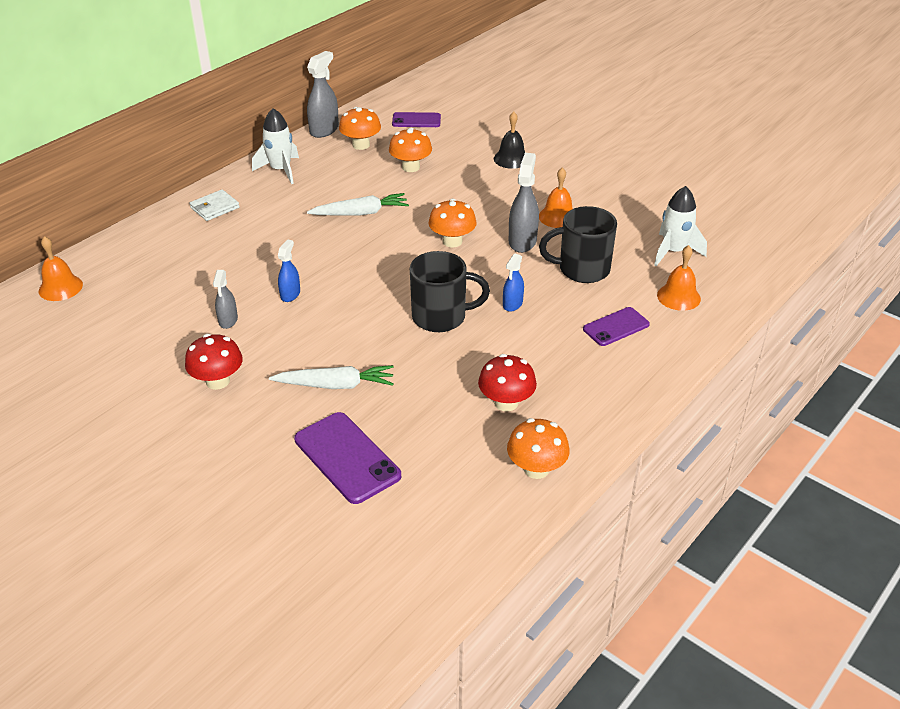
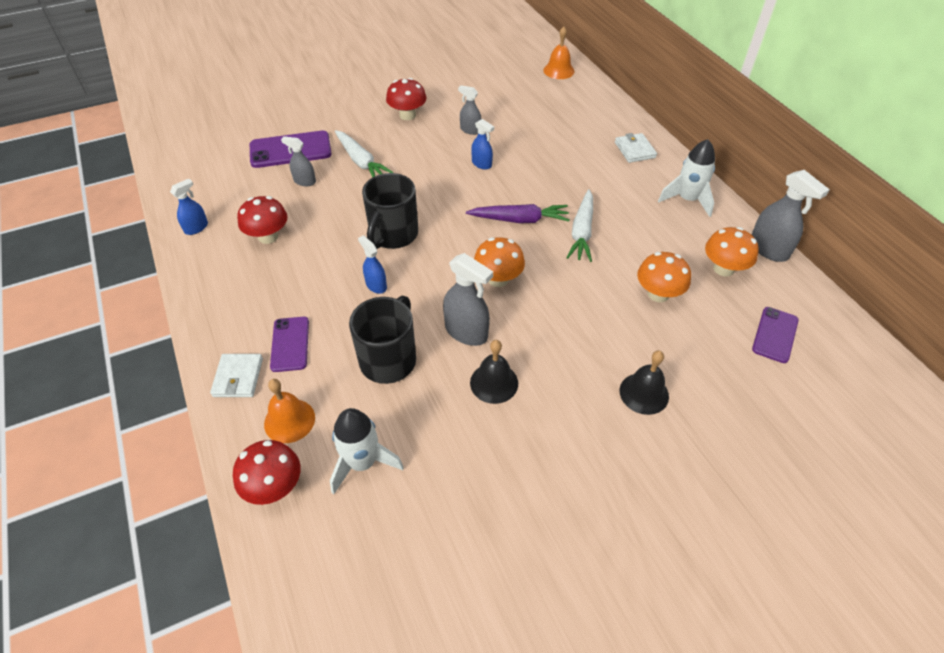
camera: 115 degrees right, 10 degrees up
white carrot [269,365,394,389] -> white carrot turned 60 degrees counterclockwise [335,130,394,178]
orange mushroom [507,418,569,479] -> blue spray bottle [170,178,208,235]
orange bell [539,167,573,228] -> black bell [470,340,518,404]
none -> white wallet [210,354,263,397]
none -> red mushroom [233,440,301,505]
none -> grey spray bottle [281,136,316,186]
none -> purple carrot [466,204,570,223]

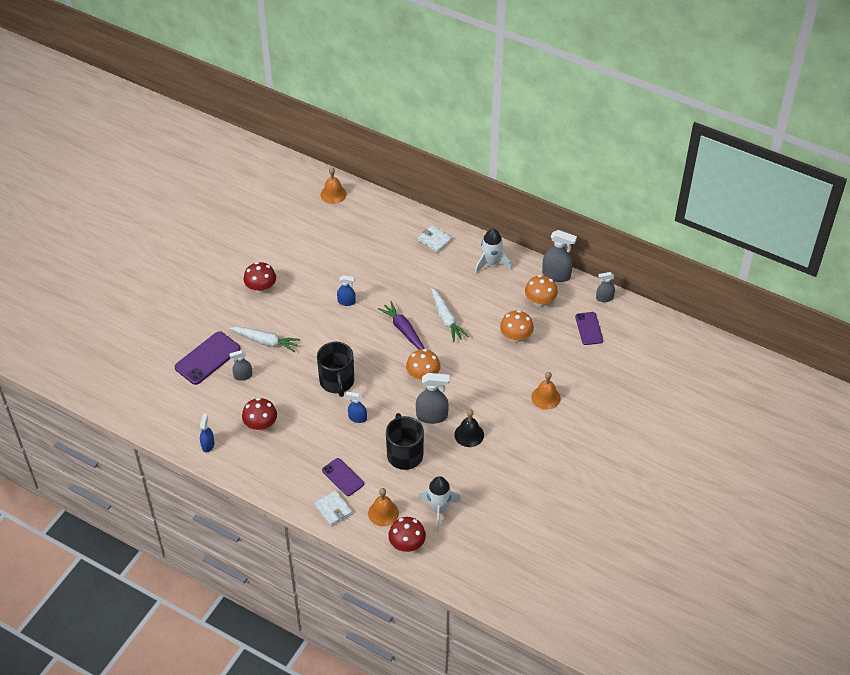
camera: 35 degrees left, 0 degrees up
grey spray bottle [458,85,481,135] -> grey spray bottle moved to [596,272,615,302]
purple carrot [466,204,570,223] -> purple carrot turned 90 degrees counterclockwise [378,301,425,350]
black bell [620,351,669,415] -> orange bell [531,372,561,410]

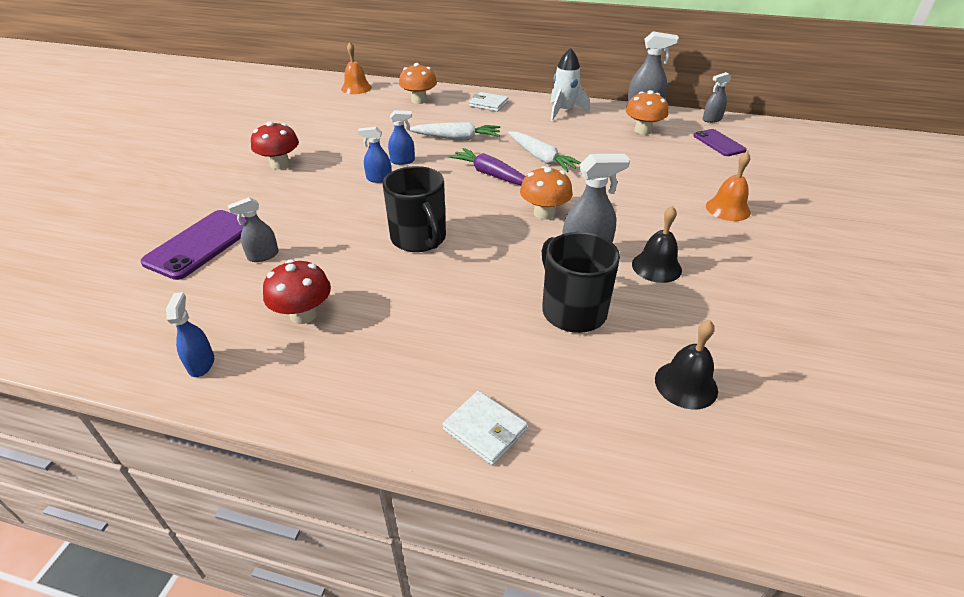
camera: 15 degrees left, 10 degrees down
white carrot [229,326,300,352] -> white carrot moved to [408,122,500,140]
purple phone [322,458,364,496] -> none
blue spray bottle [346,391,367,423] -> blue spray bottle moved to [358,127,392,183]
orange bell [368,488,399,527] -> none
red mushroom [388,517,426,552] -> none
white rocket [418,476,461,531] -> black bell [655,320,718,410]
orange mushroom [500,310,534,342] -> orange mushroom moved to [399,63,437,104]

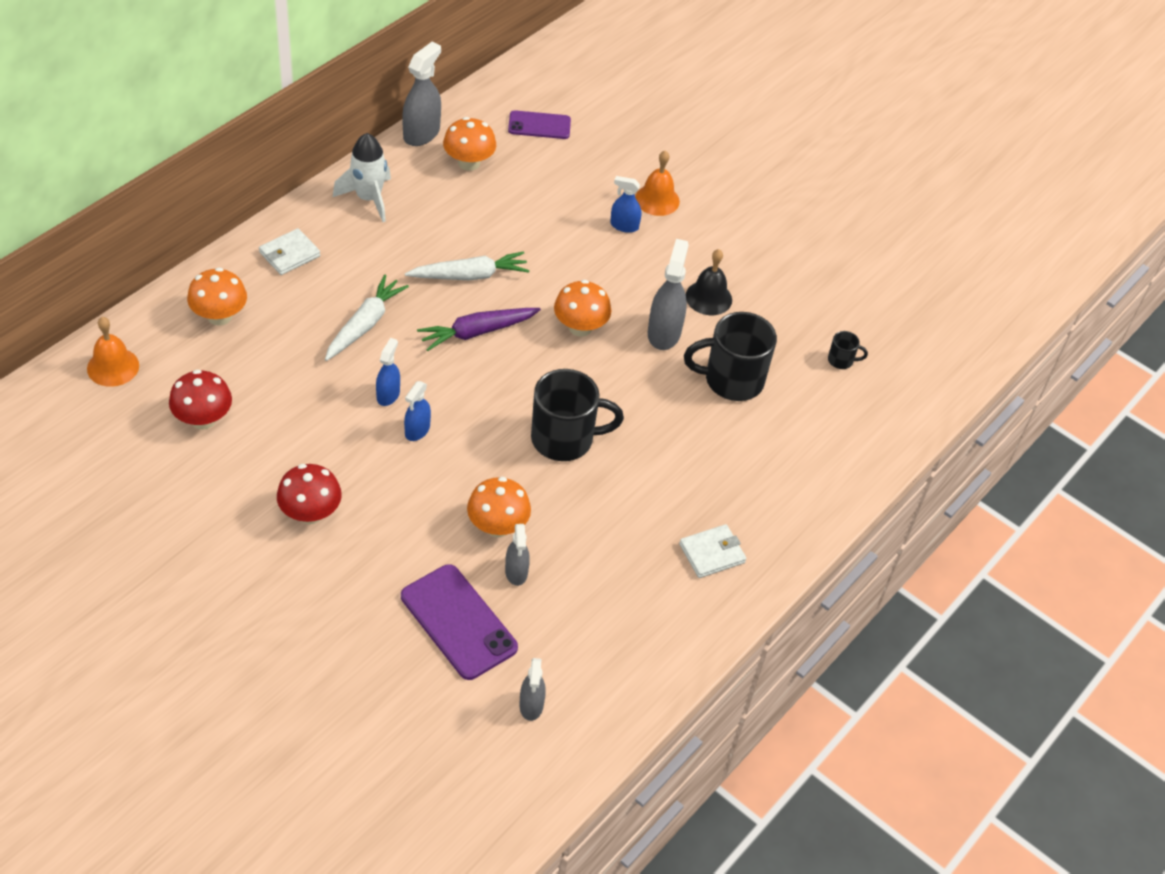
camera: 70 degrees left, 10 degrees up
blue spray bottle [166,292,214,377] -> blue spray bottle moved to [610,176,642,233]
red mushroom [263,259,331,324] -> red mushroom moved to [169,370,232,430]
white wallet [443,391,528,466] -> white wallet moved to [679,524,746,578]
black bell [655,320,718,410] -> black mug [828,331,868,369]
grey spray bottle [703,72,731,123] -> grey spray bottle moved to [519,658,546,721]
none -> orange mushroom [467,477,531,537]

